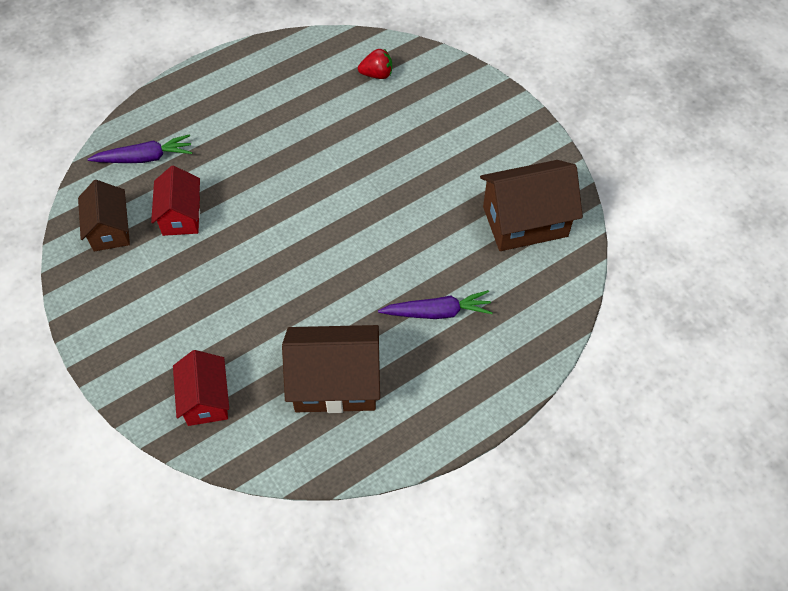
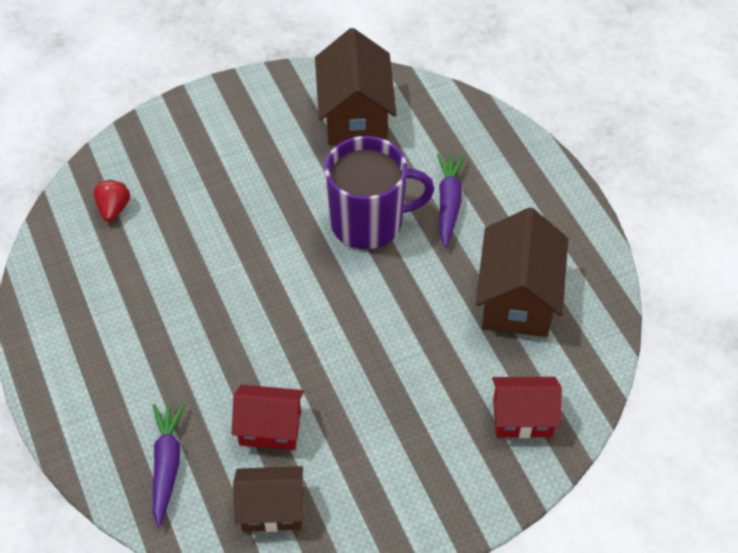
camera: 80 degrees left, 5 degrees down
none -> purple mug [325,136,435,249]

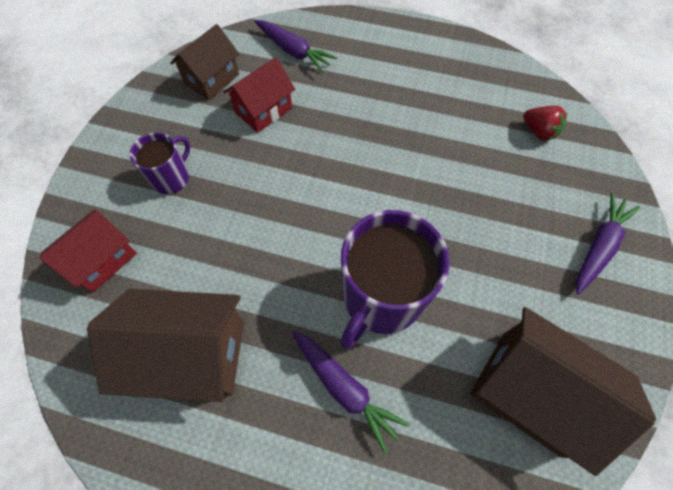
camera: 130 degrees right, 10 degrees up
brown house [476,207,568,337] -> brown house turned 45 degrees counterclockwise [87,289,244,402]
none -> purple mug [130,133,190,194]
none -> purple carrot [576,193,640,295]

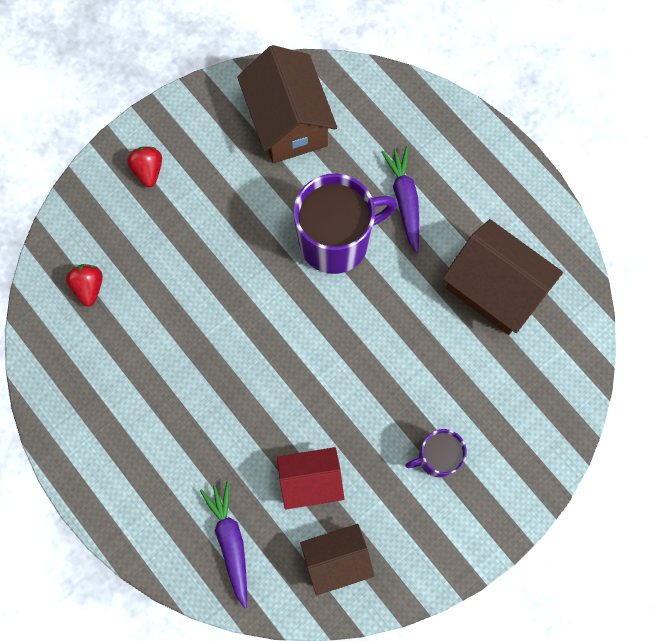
camera: 145 degrees left, 10 degrees up
red house [39,209,137,292] -> none
purple carrot [576,193,640,295] -> red strawberry [127,146,162,187]

